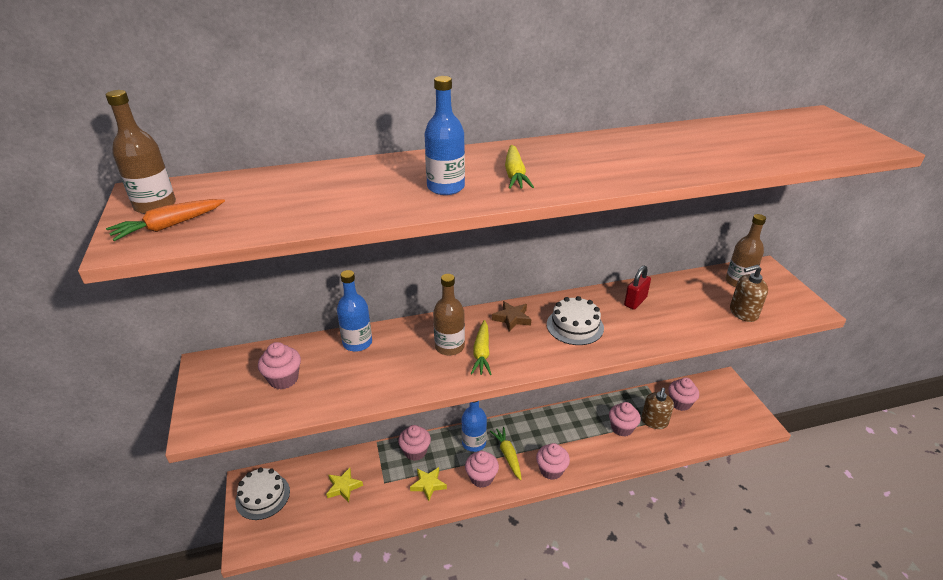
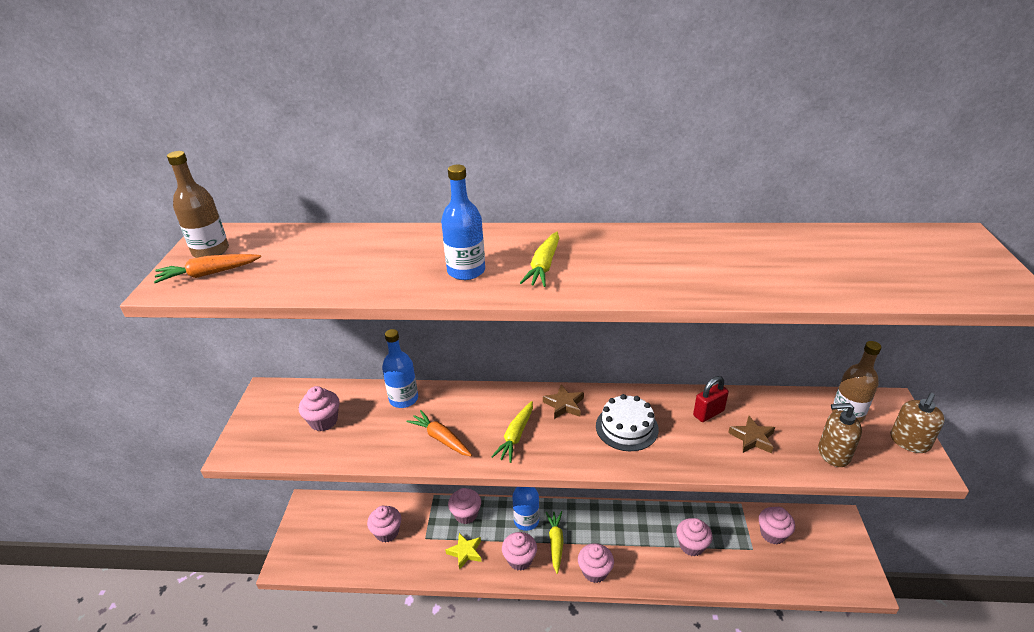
camera: 20 degrees right, 0 degrees up
white cake [235,468,290,520] -> none
yellow star [326,468,363,502] -> pink cupcake [367,506,401,543]
brown bottle [433,274,465,356] -> none
brown soap dispenser [641,388,674,429] -> brown soap dispenser moved to [891,393,945,453]
none -> orange carrot [406,410,472,456]
none -> brown star [728,416,775,453]

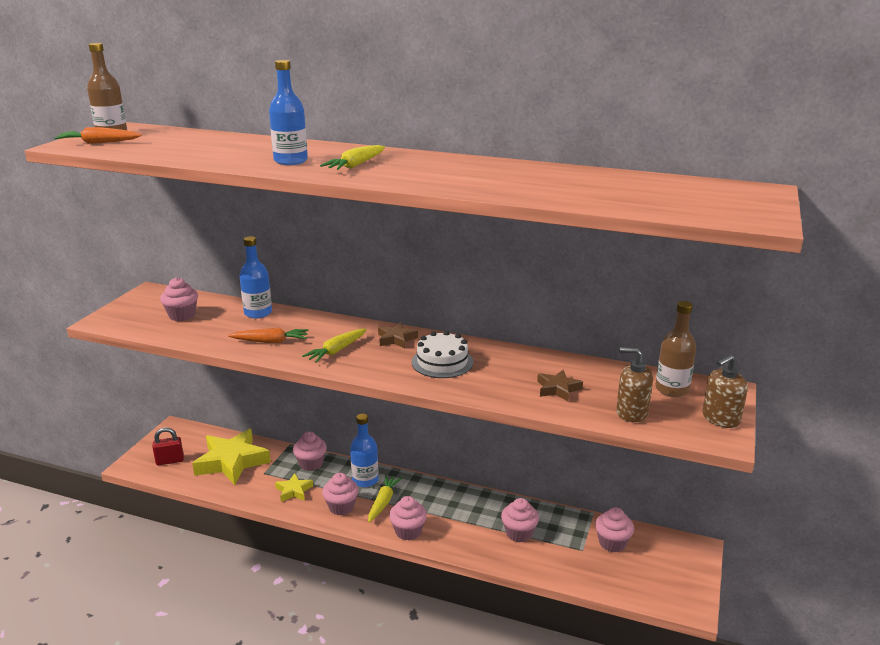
camera: 15 degrees right, 10 degrees down
pink cupcake [367,506,401,543] -> yellow star [192,429,271,485]
orange carrot [406,410,472,456] -> orange carrot turned 120 degrees clockwise [228,328,308,343]
red padlock [693,376,729,422] -> red padlock moved to [152,427,184,465]

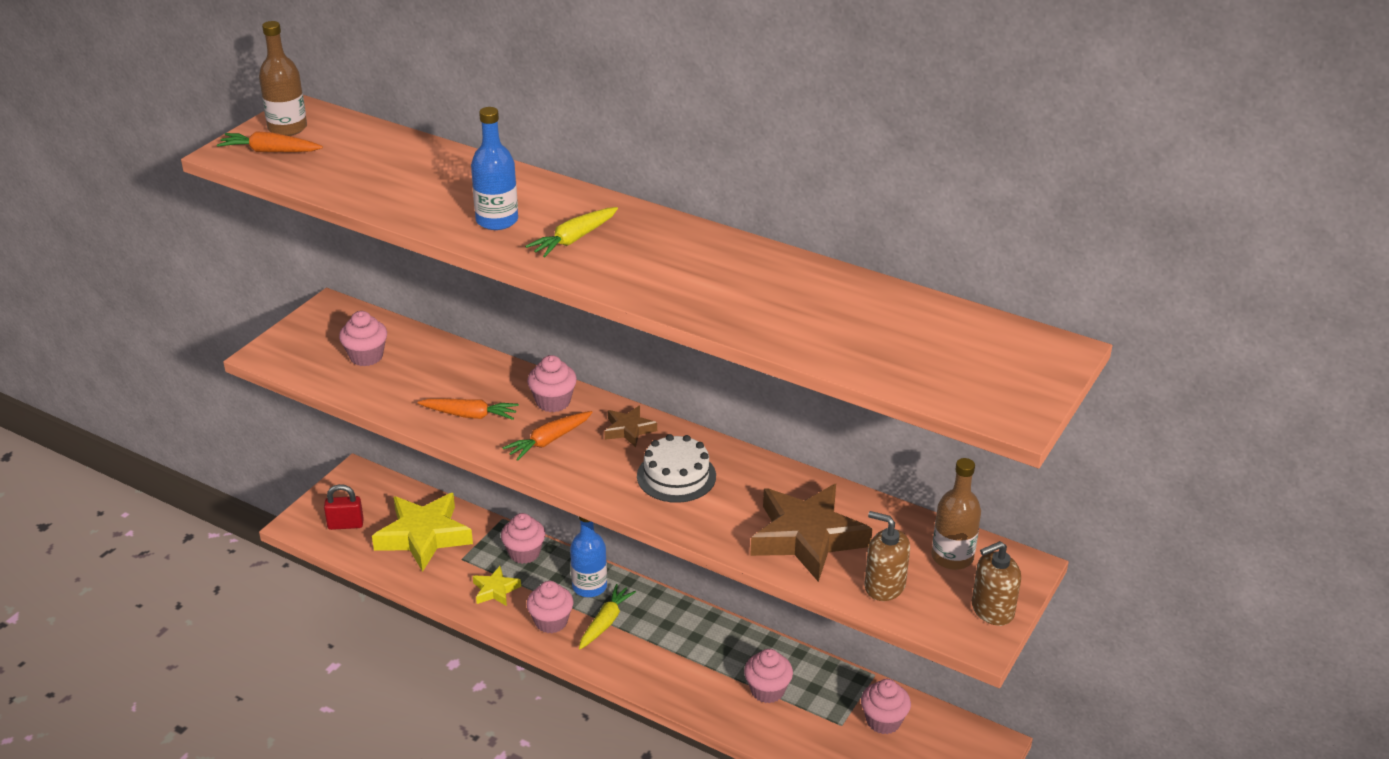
camera: 10 degrees right, 10 degrees up
blue bottle [239,236,272,318] -> none
yellow carrot [302,329,367,363] -> orange carrot [502,411,592,461]
pink cupcake [389,496,427,541] -> pink cupcake moved to [527,355,577,412]
brown star [537,370,583,401] -> brown star [750,484,872,582], size x2.07

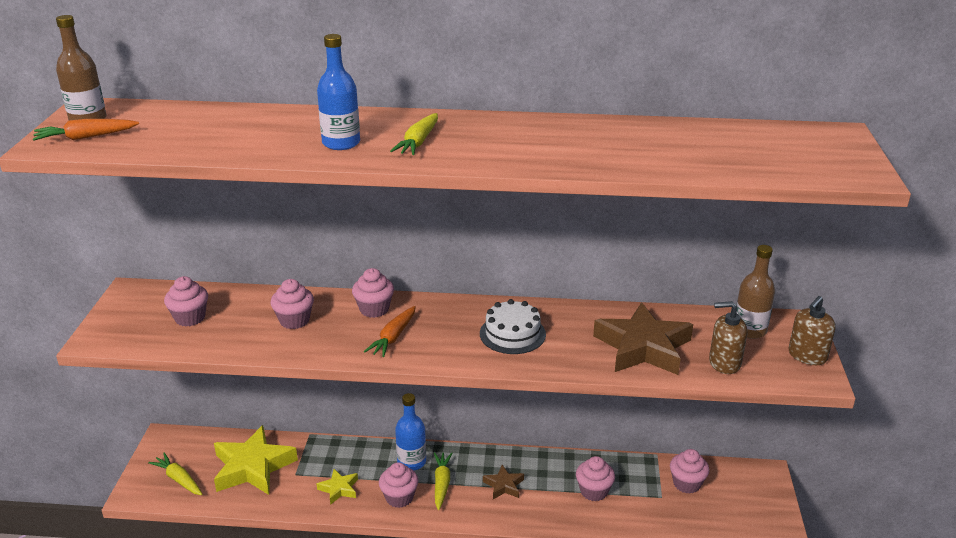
camera: 25 degrees left, 5 degrees down
red padlock [324,484,364,530] -> yellow carrot [148,453,203,495]
orange carrot [418,399,519,420] -> none
pink cupcake [501,513,546,564] -> pink cupcake moved to [270,279,314,329]
brown star [605,405,657,447] -> brown star moved to [483,465,524,499]

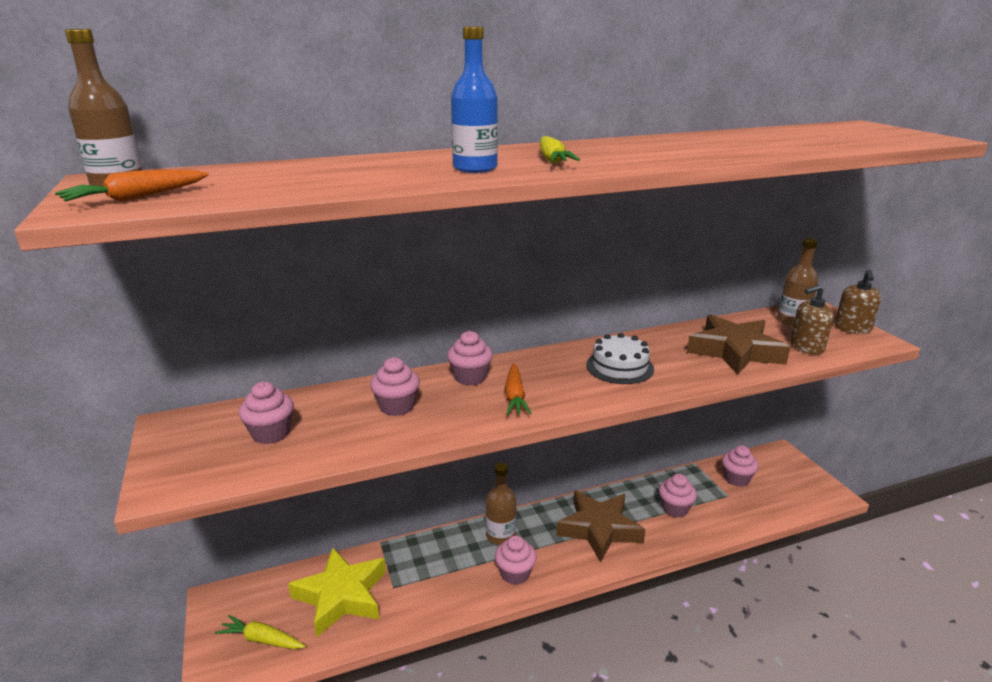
camera: 25 degrees left, 5 degrees down
yellow star [317,469,358,505] -> none
blue bottle [395,393,426,471] -> brown bottle [486,463,516,545]
yellow carrot [434,452,453,510] -> none
brown star [483,465,524,499] -> brown star [556,490,646,563], size x2.07

